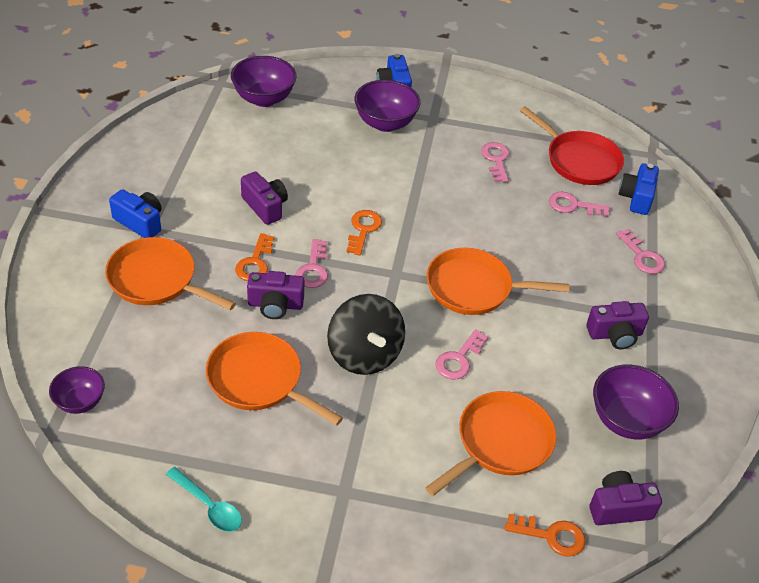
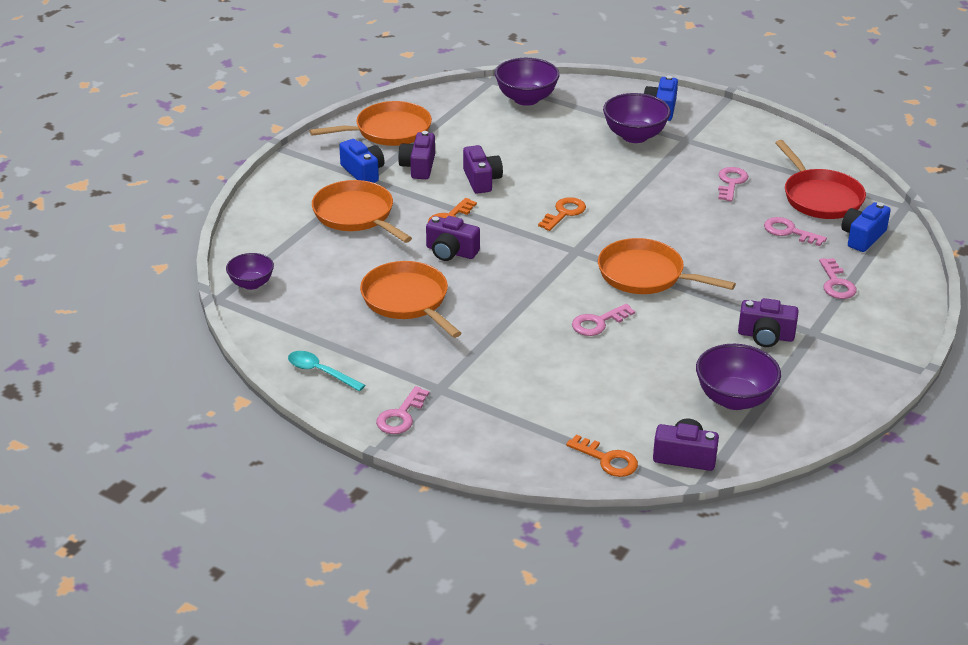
camera: 25 degrees right, 10 degrees down
turquoise spoon [166,467,242,532] -> turquoise spoon turned 150 degrees clockwise [288,351,365,391]
pink key [296,239,328,288] -> pink key moved to [376,386,429,434]
black spinning top [327,294,405,375] -> none
orange pan [425,391,556,496] -> orange pan moved to [310,101,432,146]
none -> purple camera [398,131,435,179]

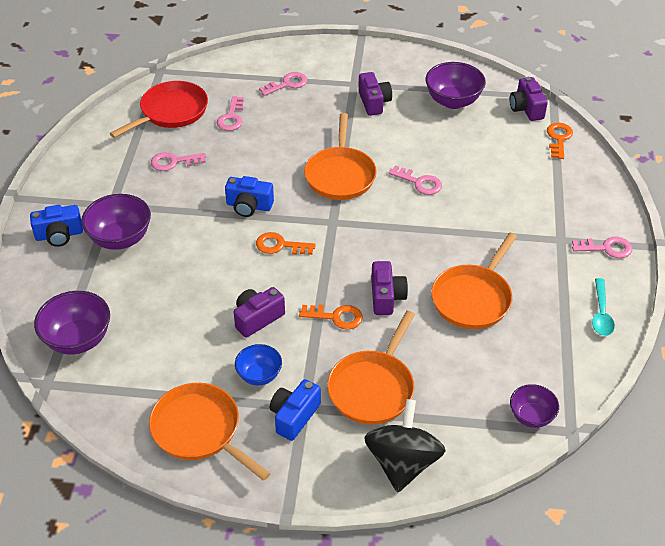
camera: 115 degrees left, 10 degrees up
purple camera [398,131,435,179] -> blue bowl [235,344,282,386]
blue camera [841,202,891,252] -> blue camera moved to [225,176,274,217]
none -> black spinning top [364,399,446,493]

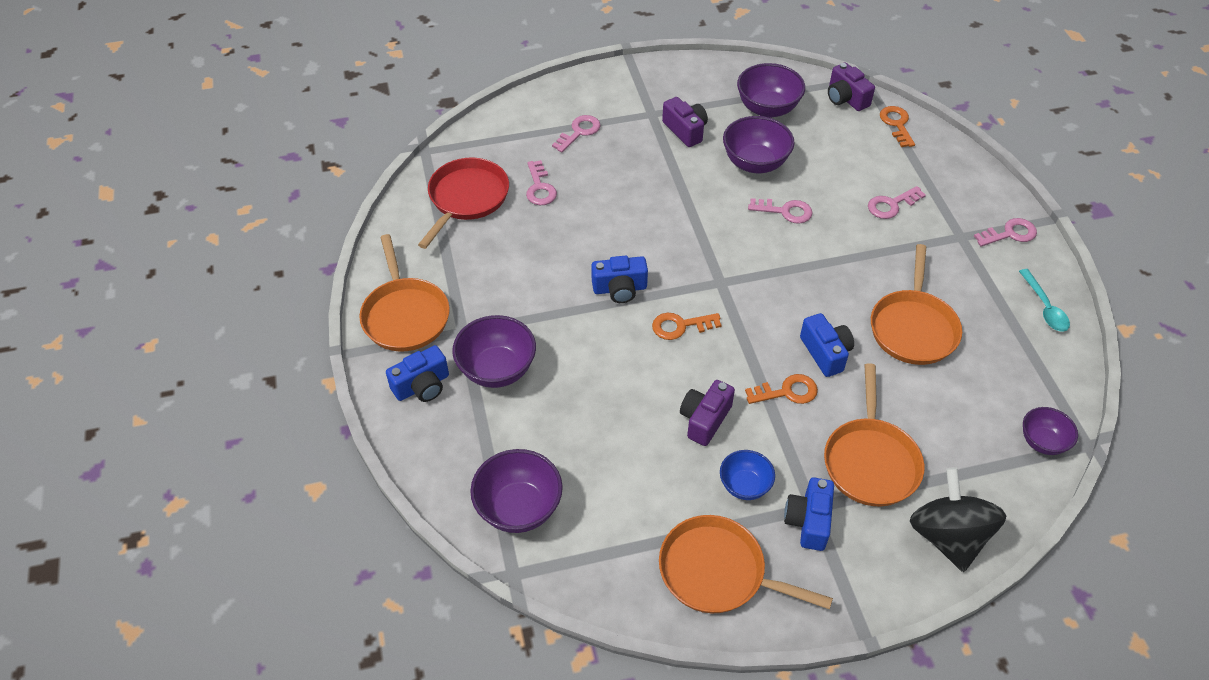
camera: 20 degrees left, 5 degrees up
pink key [151,152,206,171] -> pink key moved to [868,186,926,219]
orange pan [304,113,377,200] -> orange pan moved to [359,234,450,352]
purple camera [371,261,408,315] -> blue camera [800,313,854,377]
none -> purple bowl [723,116,795,173]

